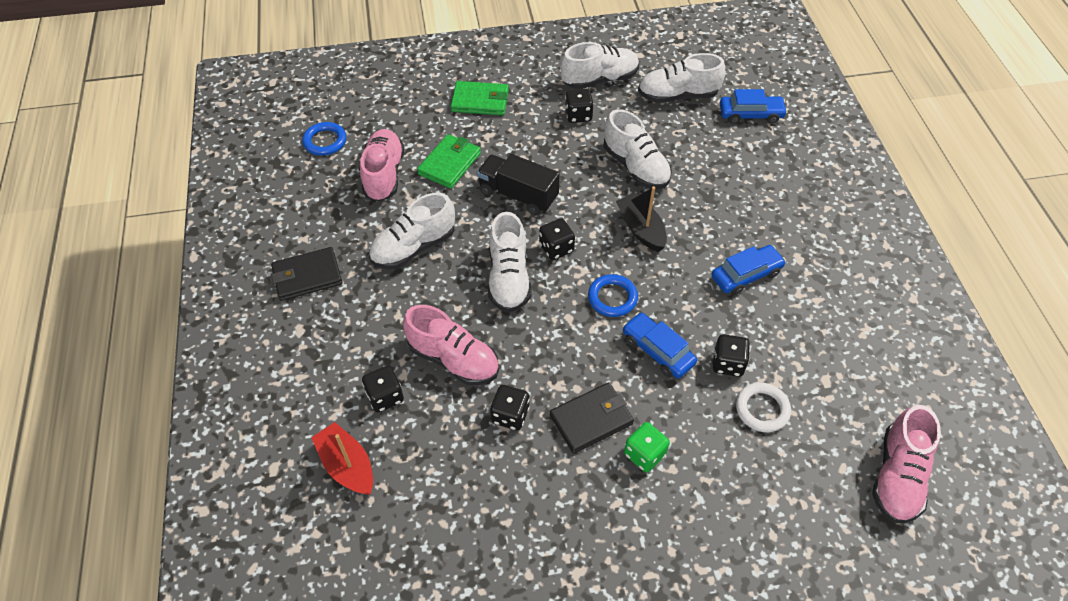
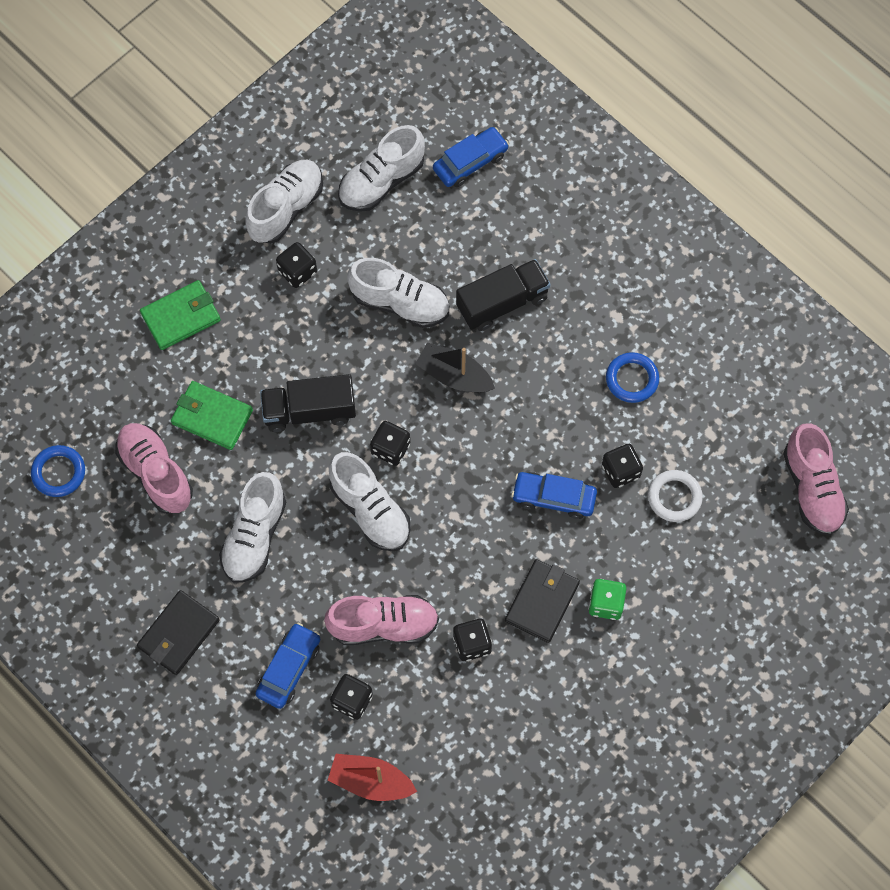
camera: 35 degrees left, 15 degrees up
green wallet [417,134,481,189] -> green wallet turned 60 degrees counterclockwise [171,381,253,450]
blue ring [588,274,638,317] -> blue ring moved to [606,352,659,403]
blue car [712,245,786,295] -> blue car moved to [255,623,320,709]
none -> black truck [456,259,551,331]

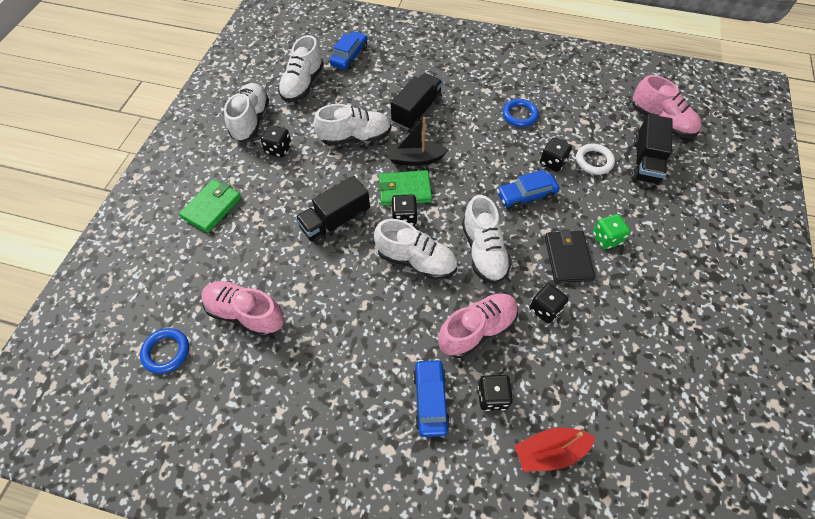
camera: 30 degrees left, 10 degrees down
black wallet [137,590,220,675] -> none
green wallet [171,381,253,450] -> green wallet moved to [378,170,432,206]
white shoe [219,472,286,583] -> white shoe moved to [462,195,511,284]
none -> black truck [631,114,673,185]

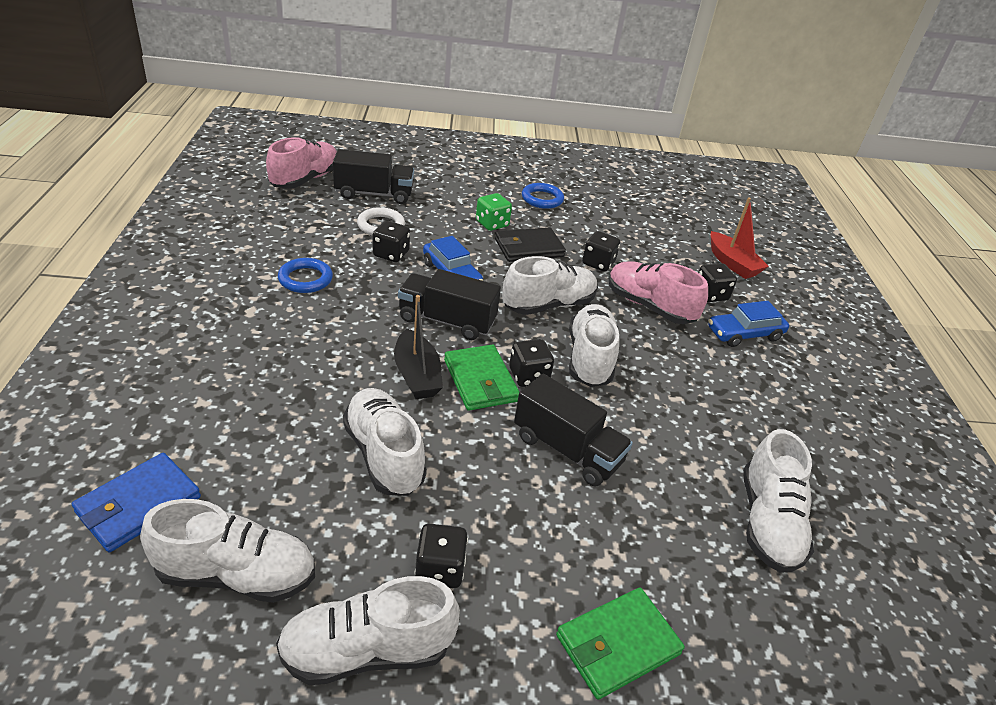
camera: 110 degrees left, 20 degrees down
blue ring [140,328,189,374] -> blue ring moved to [522,183,564,209]
green wallet [179,179,242,233] -> green wallet turned 45 degrees counterclockwise [556,588,685,700]
pink shoe [201,281,284,337] -> white shoe [743,429,814,573]
blue car [330,31,368,70] -> blue wallet [72,453,201,552]
black truck [391,73,443,130] -> black truck moved to [398,269,501,340]

